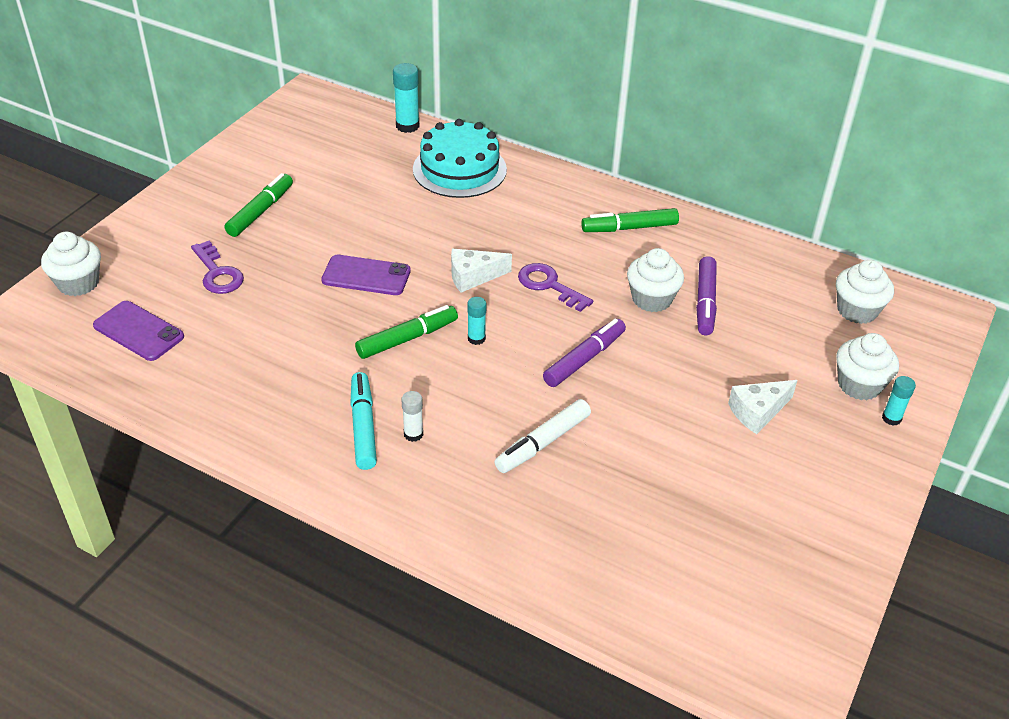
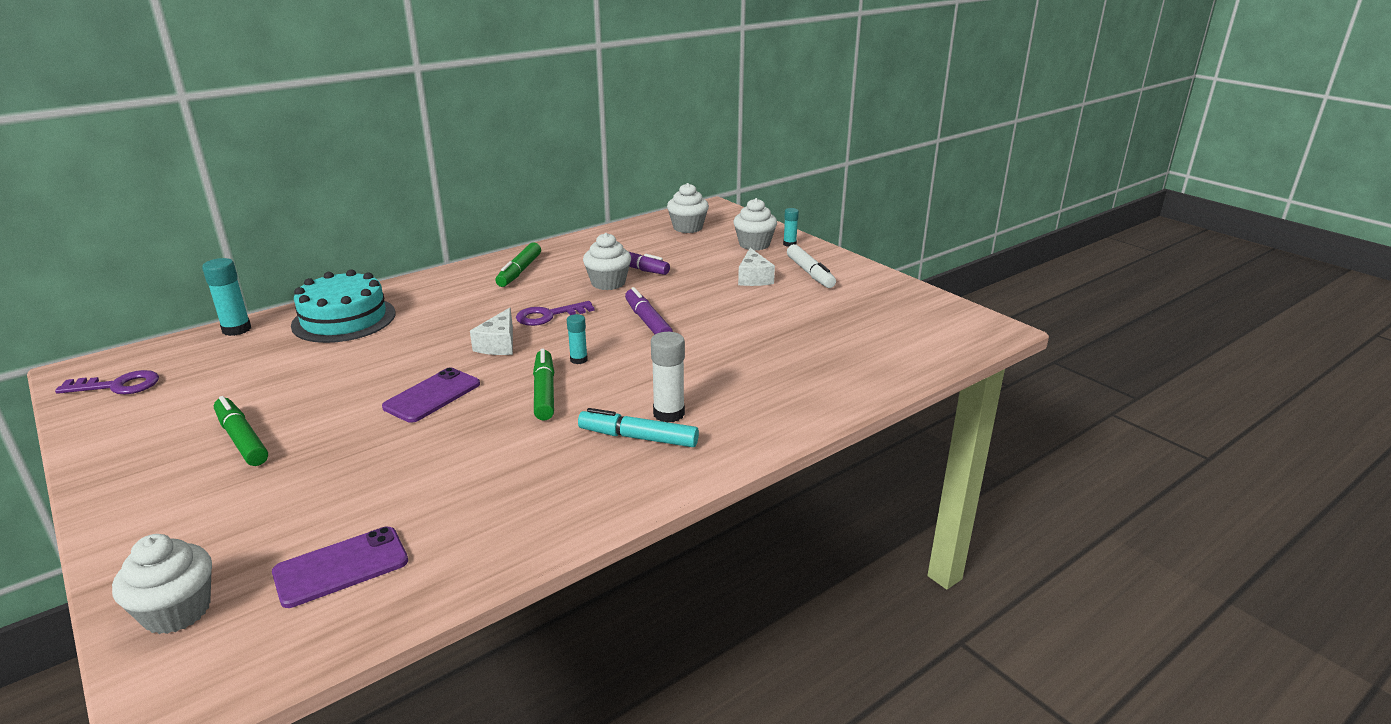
camera: 65 degrees left, 15 degrees down
purple key [191,241,244,294] -> purple key moved to [55,370,159,394]
white glue stick [401,391,423,442] -> white glue stick [651,332,685,422], size x1.63
white marker [494,399,591,473] -> white marker moved to [787,244,836,288]

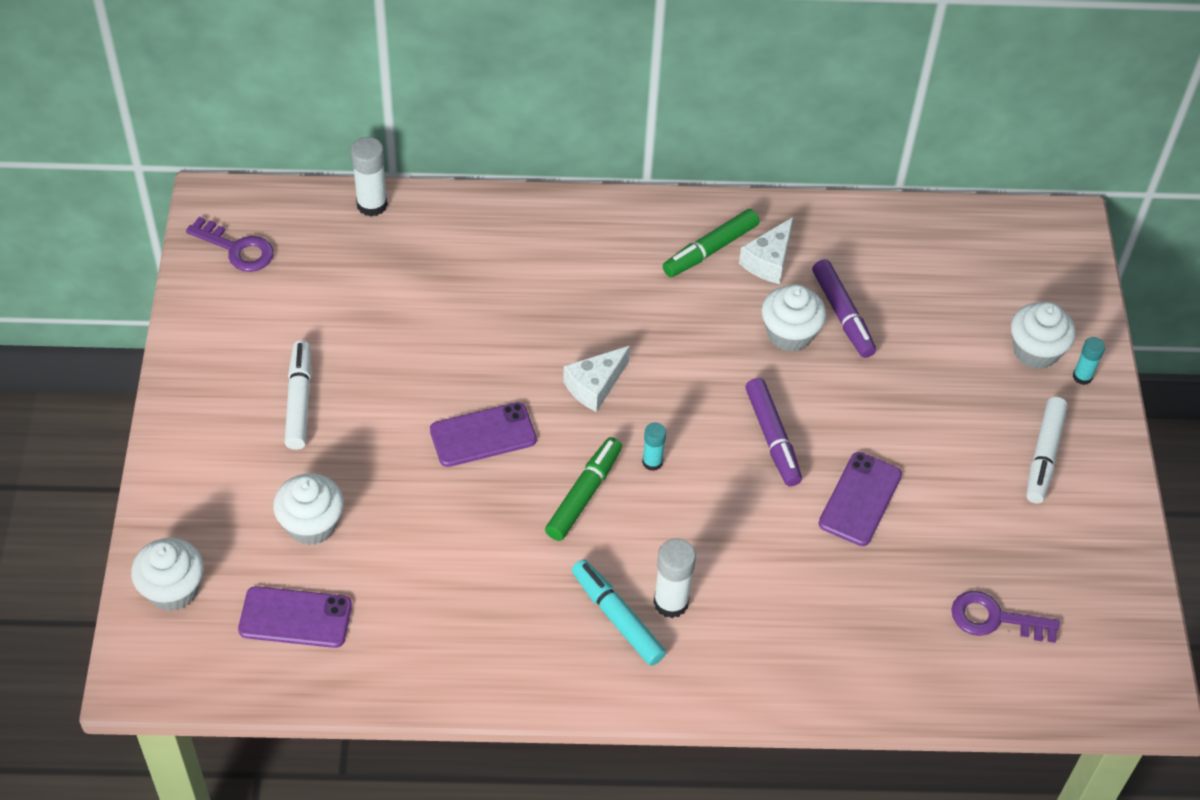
camera: 35 degrees right, 25 degrees up
turquoise glue stick [202,258,251,336] -> white glue stick [351,137,388,217]
green marker [214,396,268,466] -> white marker [284,340,311,450]
turquoise cake [291,269,395,343] -> none
purple key [516,301,595,326] -> purple key moved to [951,591,1060,643]
purple marker [625,287,673,334] -> purple marker turned 150 degrees clockwise [745,378,802,486]
white cupcake [667,183,709,233] -> white cupcake moved to [273,473,344,545]
white cheese [738,248,775,286] -> white cheese moved to [739,217,793,284]
none -> purple phone [819,452,902,546]

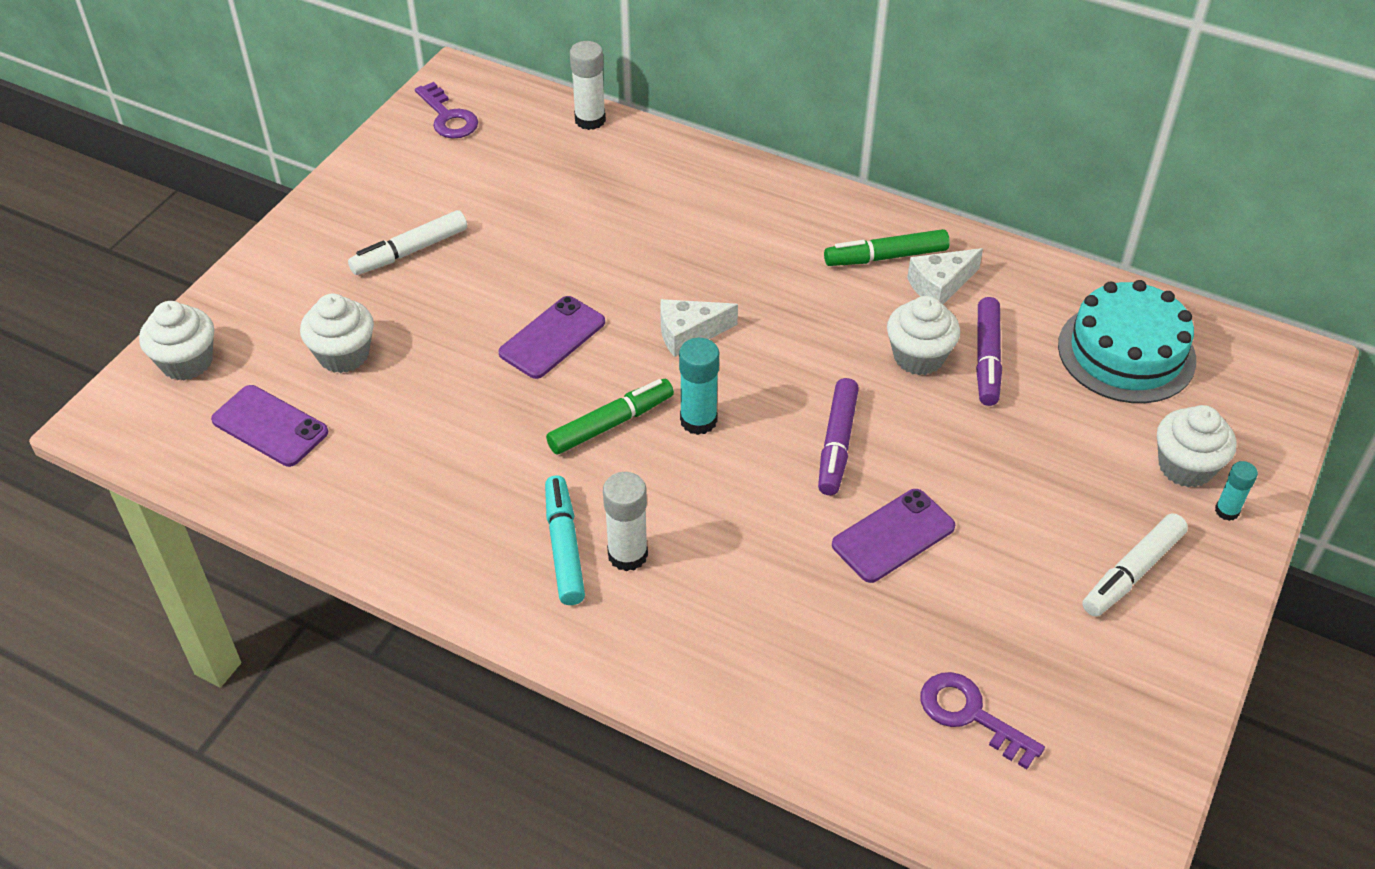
camera: 30 degrees right, 5 degrees down
white marker [284,340,311,450] -> white marker turned 150 degrees counterclockwise [348,210,467,275]
purple phone [430,402,537,467] -> purple phone turned 60 degrees counterclockwise [498,296,605,379]
turquoise glue stick [642,422,666,471] -> turquoise glue stick [679,338,719,435], size x1.63
none -> turquoise cake [1058,280,1196,403]

